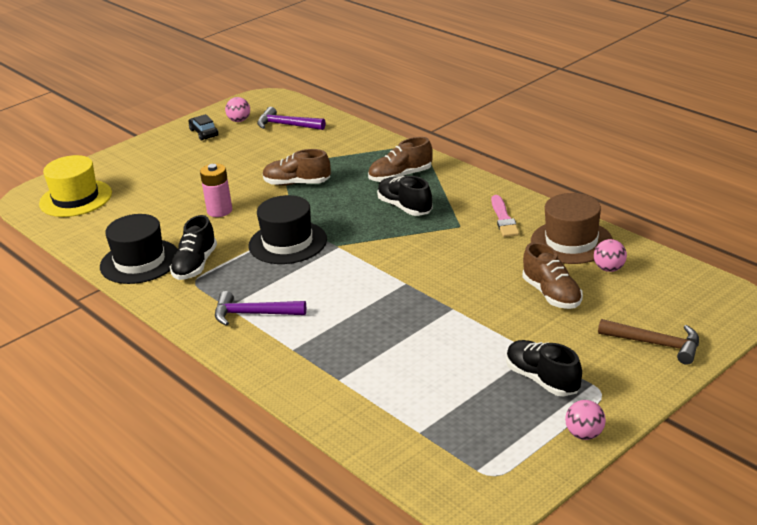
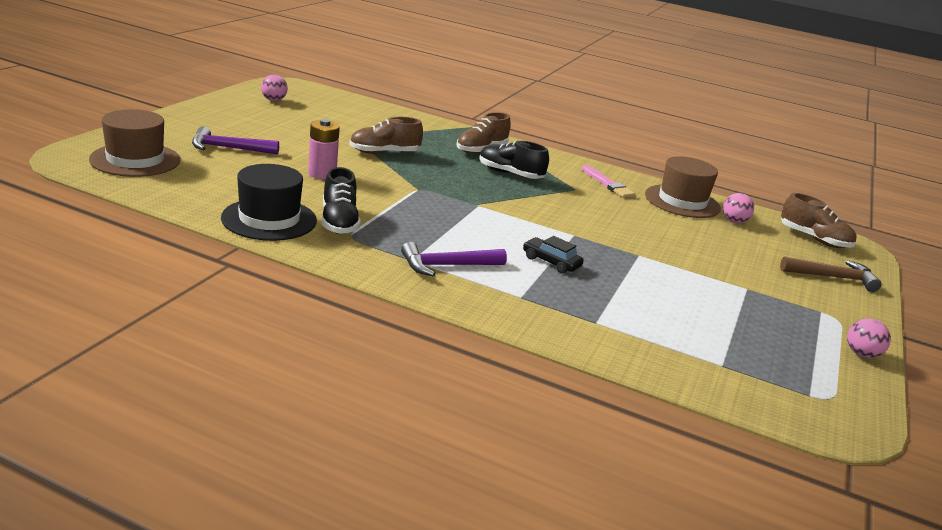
camera: 30 degrees left, 5 degrees down
yellow hat [39,155,112,217] -> brown hat [89,109,180,177]
black car [188,114,219,141] -> black car moved to [523,236,584,274]
black hat [249,195,327,264] -> none
purple hammer [257,107,326,130] -> purple hammer moved to [192,126,279,155]
black shoe [506,340,582,396] -> none
brown shoe [523,242,583,309] -> brown shoe moved to [781,193,857,248]

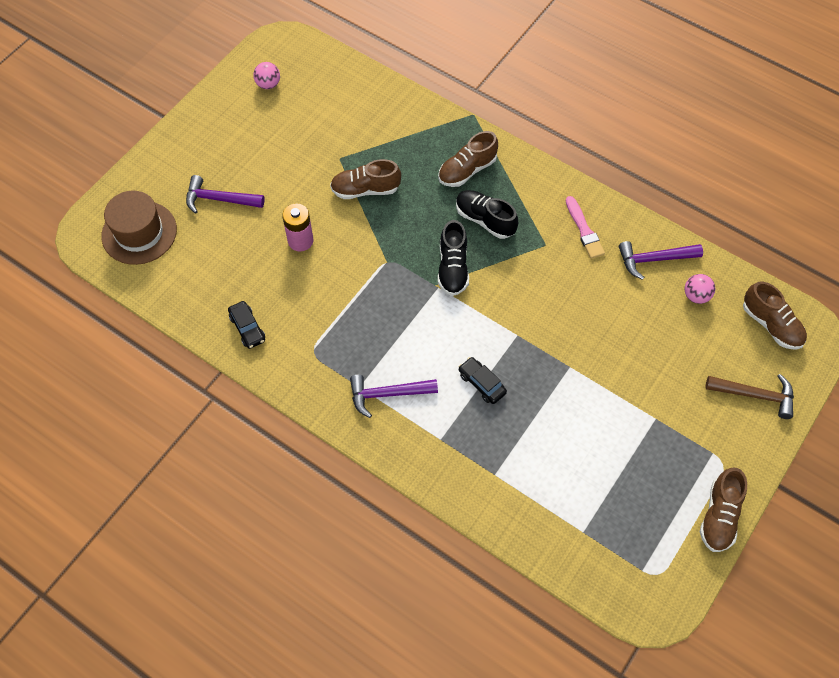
camera: 15 degrees right, 35 degrees up
black hat [221,164,317,241] -> black car [228,301,265,349]
black shoe [322,167,361,234] -> black shoe moved to [438,220,469,296]
brown hat [645,156,721,218] -> purple hammer [619,241,703,280]
pink ball [847,318,891,358] -> brown shoe [700,468,747,552]

